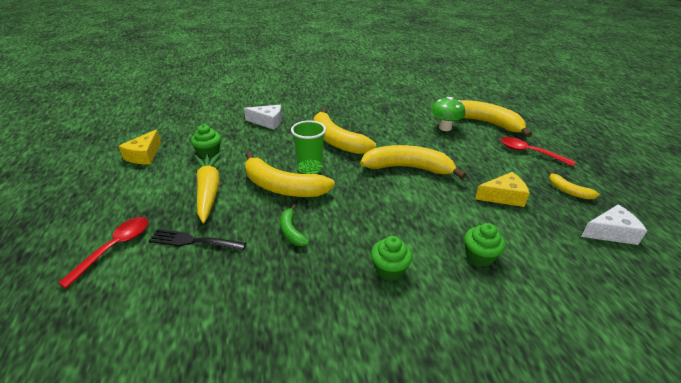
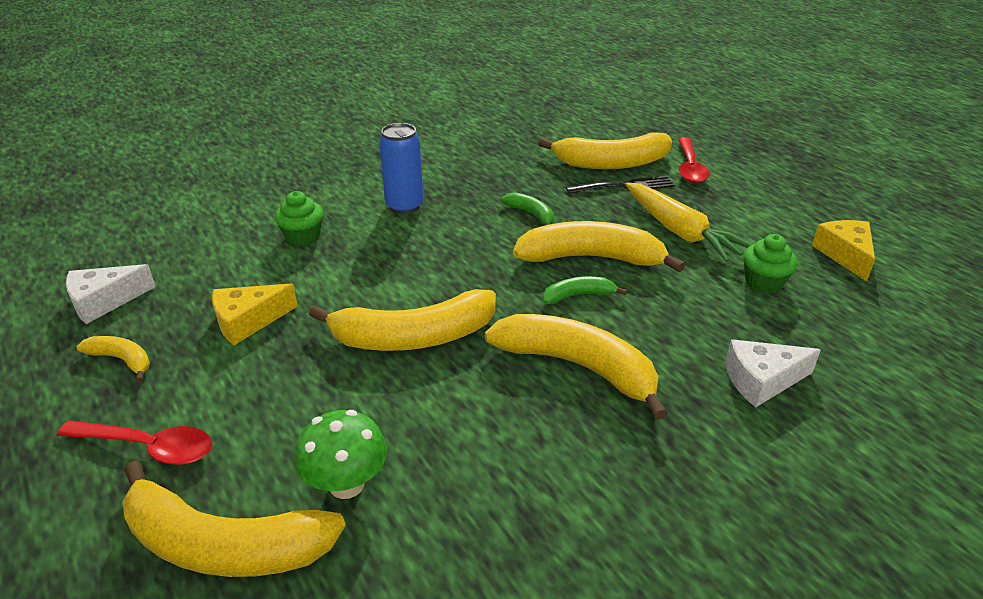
camera: 160 degrees right, 0 degrees up
green cup [291,120,326,174] -> green banana [543,276,627,304]
green cupcake [371,236,413,281] -> blue can [379,123,424,214]
none -> yellow banana [538,133,672,169]

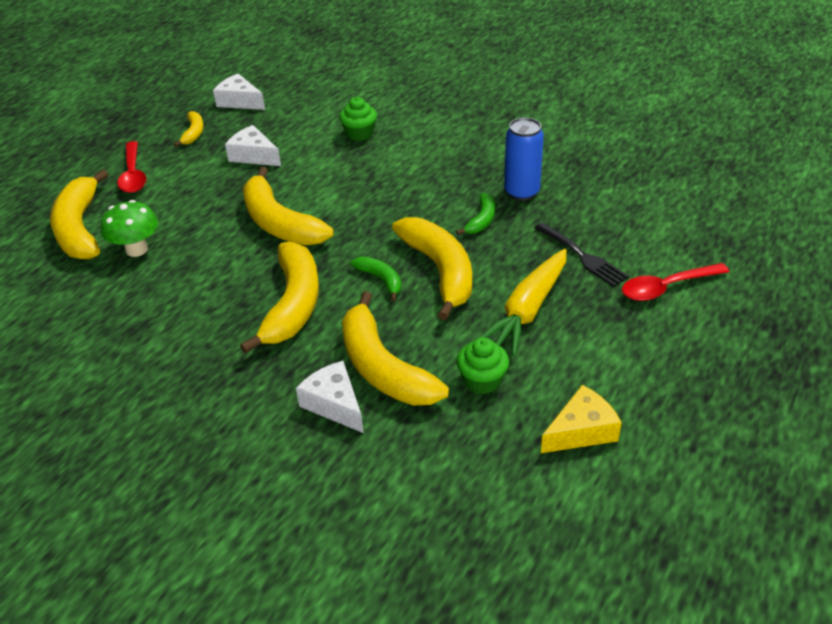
camera: 65 degrees right, 5 degrees up
yellow cheese [212,284,298,345] -> white cheese [225,125,281,166]
blue can [379,123,424,214] -> blue can moved to [504,118,544,201]
yellow banana [538,133,672,169] -> yellow banana moved to [342,291,449,406]

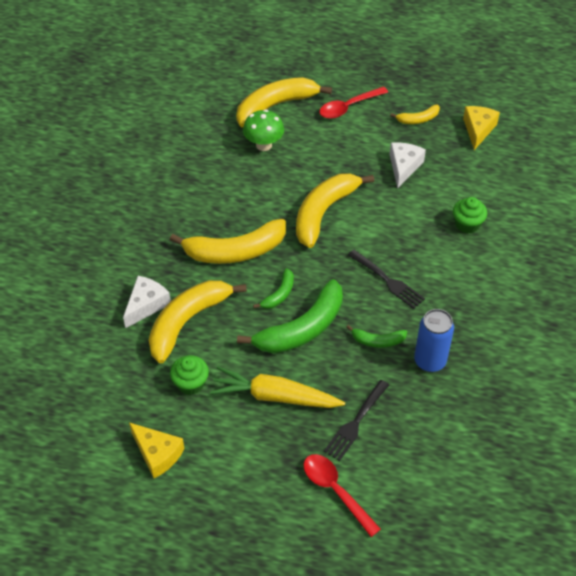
camera: 70 degrees right, 10 degrees up
white cheese [213,74,265,110] -> yellow cheese [463,106,500,150]
yellow banana [392,217,472,320] -> green banana [237,279,343,353]
none -> black fork [348,250,425,309]

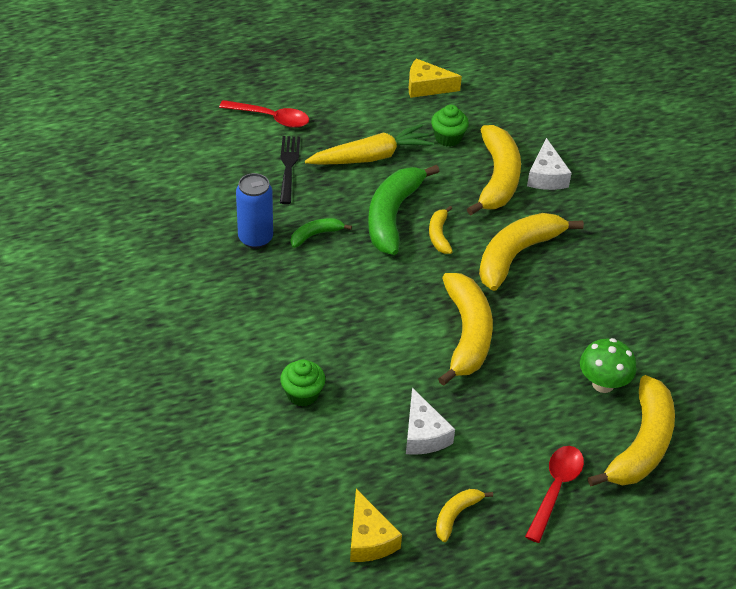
camera: 145 degrees right, 5 degrees down
green banana [253,268,294,309] -> yellow banana [429,206,453,254]
black fork [348,250,425,309] -> none

